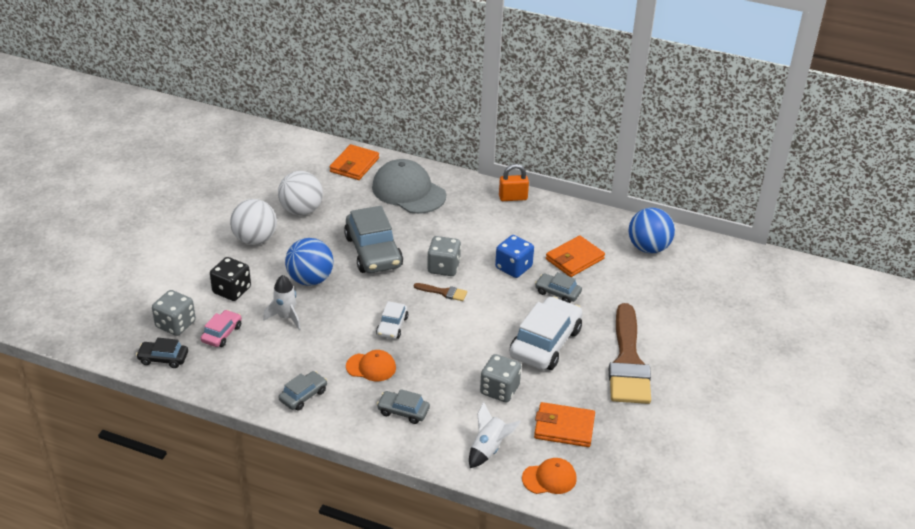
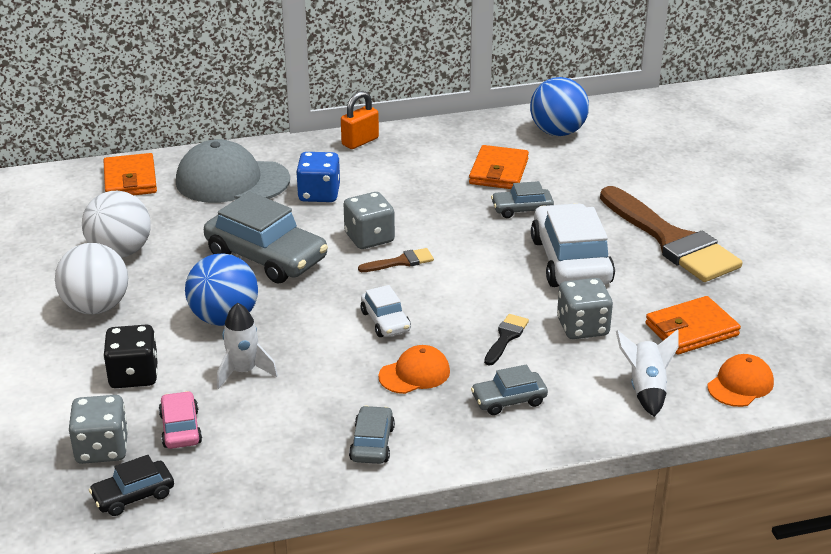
camera: 35 degrees left, 5 degrees down
blue dice [495,235,534,278] -> blue dice moved to [296,152,340,202]
none -> black brush [484,314,529,366]

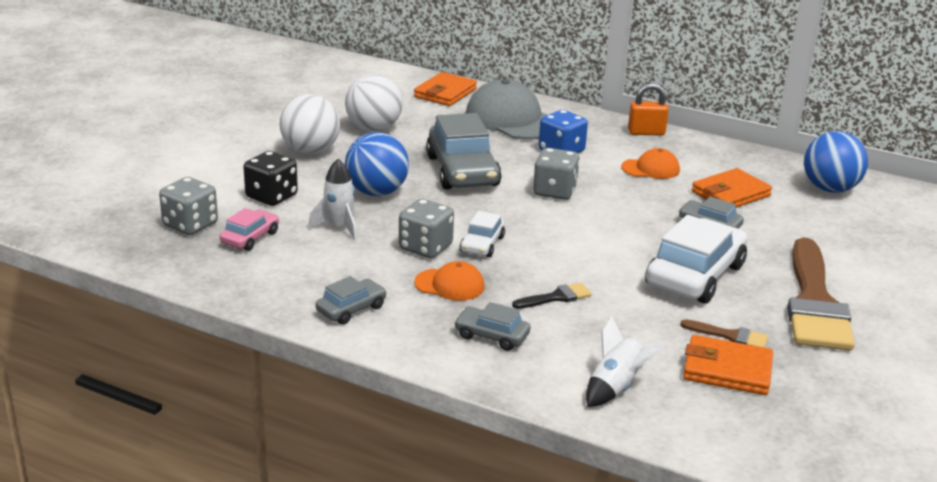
camera: 40 degrees right, 5 degrees down
black car [89,455,174,516] -> none
brown brush [358,248,434,272] -> brown brush moved to [680,319,768,348]
grey dice [557,278,613,339] -> grey dice moved to [399,199,454,258]
orange cap [707,354,774,407] -> orange cap moved to [621,148,680,179]

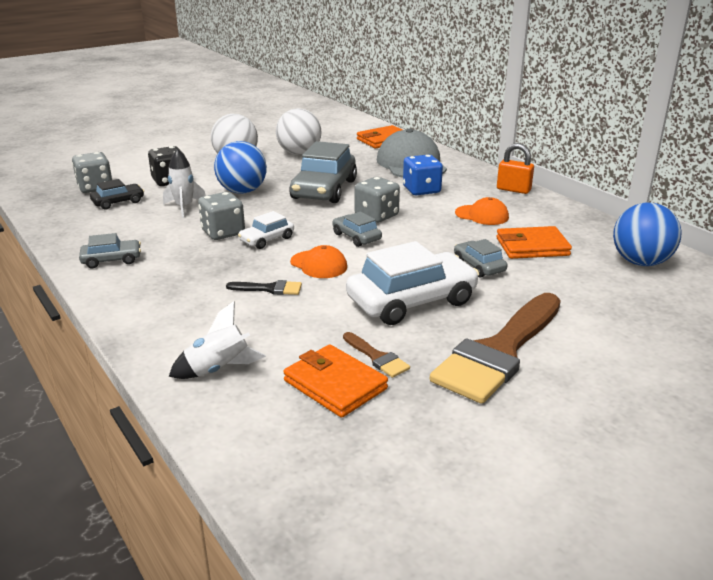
camera: 30 degrees right, 0 degrees up
pink car [220,208,279,251] -> black car [90,179,144,209]
orange cap [414,261,485,301] -> orange cap moved to [290,245,347,278]
grey car [454,302,530,351] -> grey car moved to [333,212,382,247]

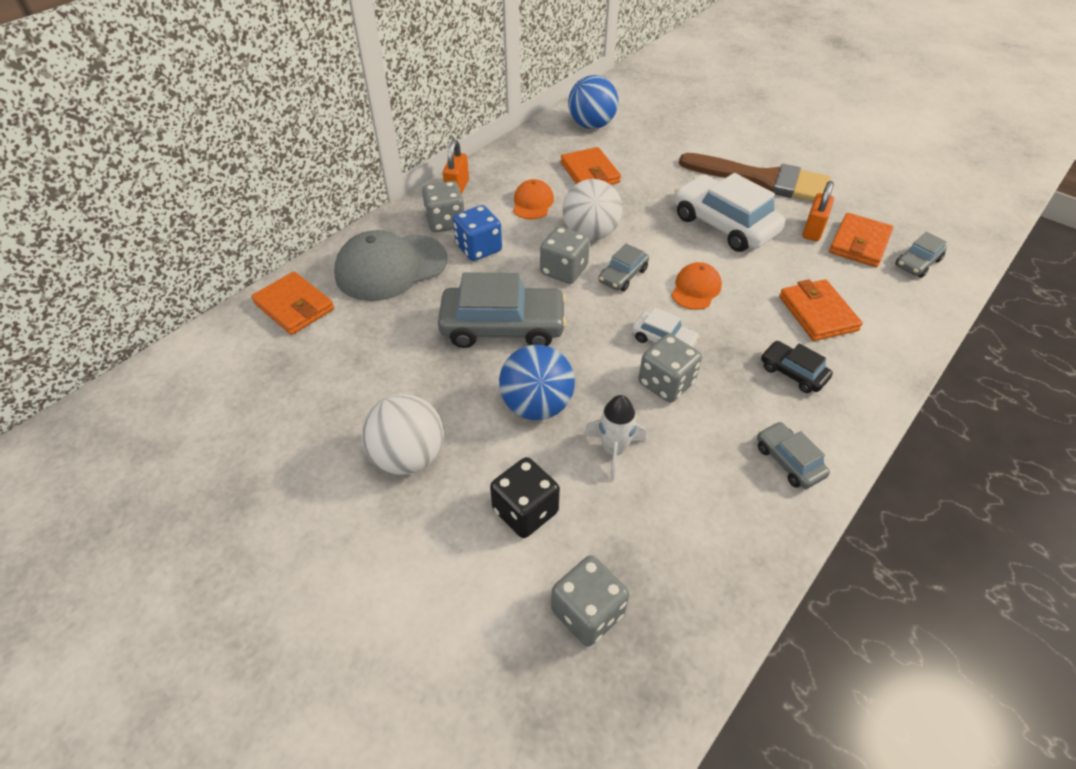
camera: 105 degrees left, 20 degrees up
black car [90,179,144,209] -> black car moved to [761,341,833,393]
white rocket [169,301,266,379] -> none
black brush [226,280,302,295] -> none
white ball [276,108,321,155] -> white ball moved to [562,179,622,241]
brown brush [343,332,410,378] -> orange padlock [803,181,834,241]
grey car [454,239,507,278] -> grey car moved to [895,232,947,278]
none -> grey dice [422,181,465,232]
none -> orange wallet [779,279,863,341]

